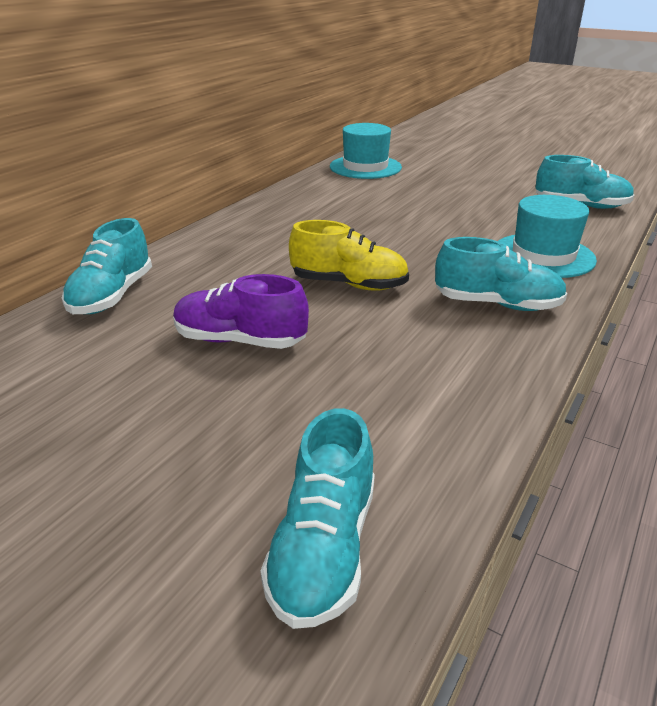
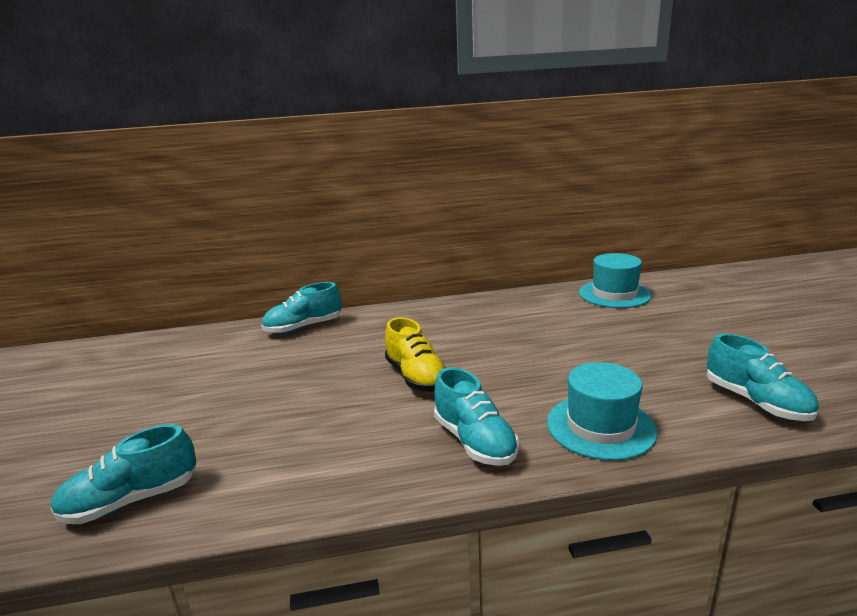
camera: 50 degrees right, 10 degrees down
purple shoe [173,274,309,349] -> none

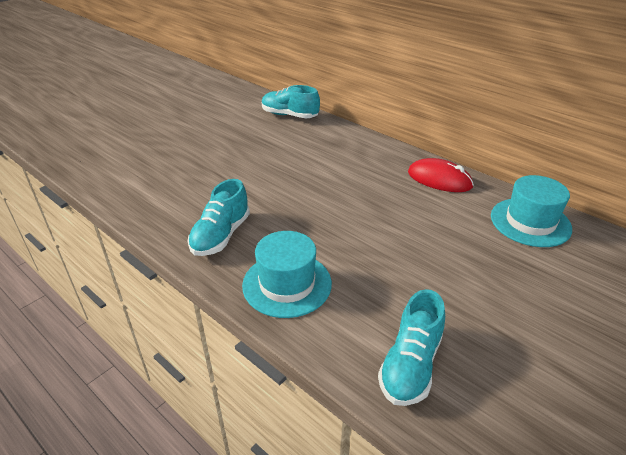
camera: 50 degrees right, 15 degrees up
turquoise shoe [51,424,196,524] -> none
yellow shoe [385,317,445,392] -> none
none -> red mouse [408,158,474,192]

